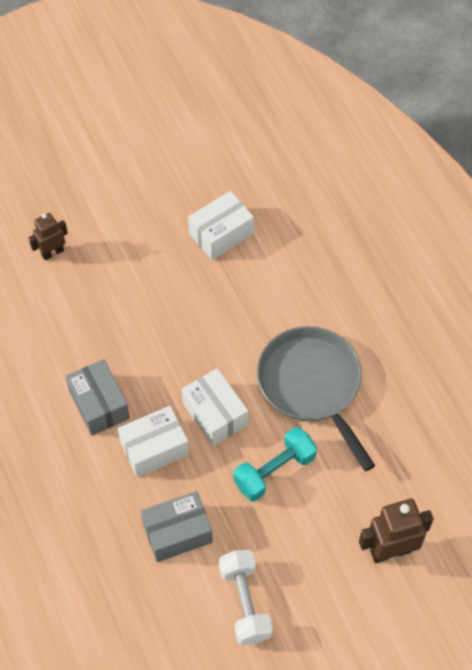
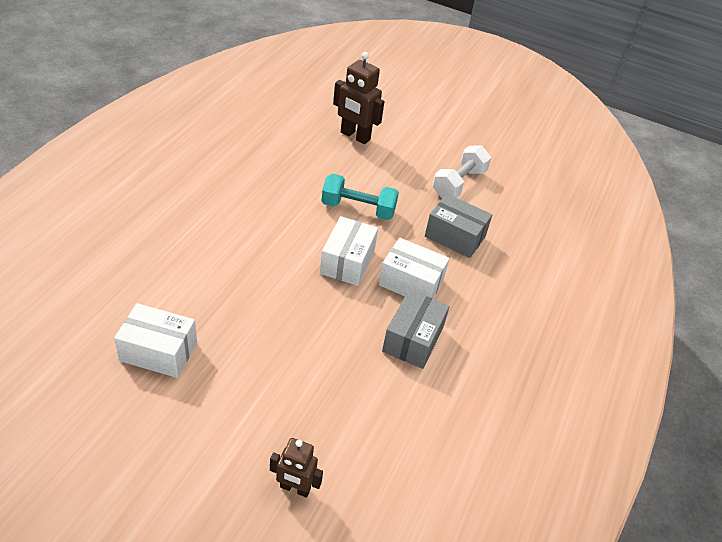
camera: 135 degrees left, 15 degrees down
grey pan [257,326,375,471] -> none

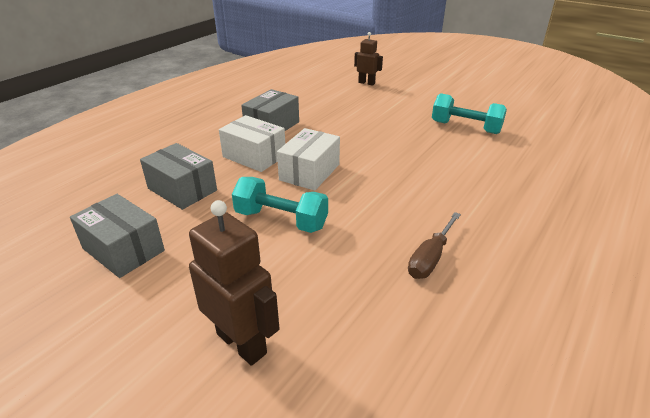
camera: 165 degrees left, 10 degrees down
white box [114,303,197,378] -> turquoise dumbbell [432,93,507,134]
white dumbbell [433,145,491,198] -> grey box [70,194,165,278]
none -> brown screwdriver [408,212,461,279]

